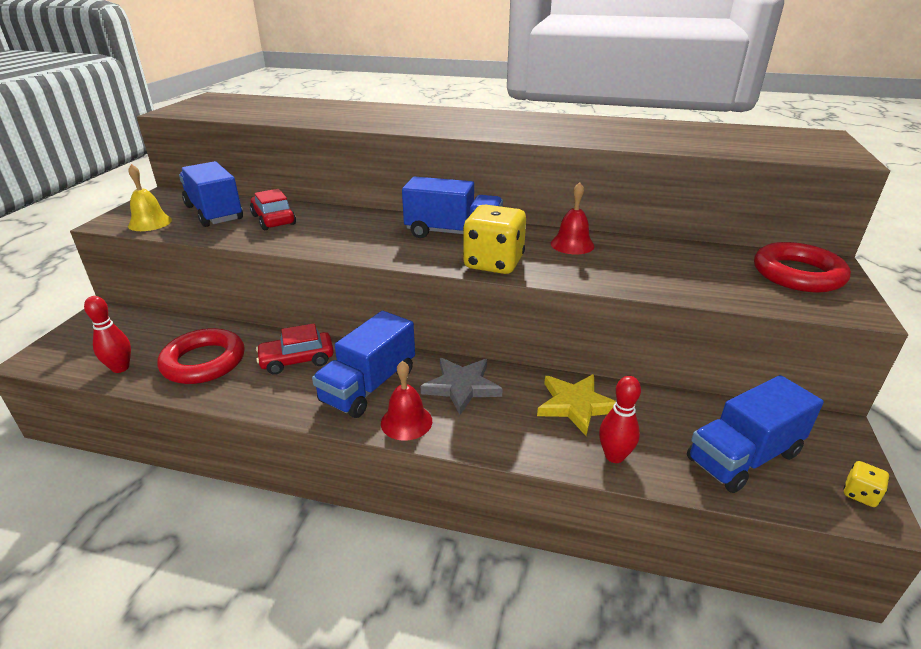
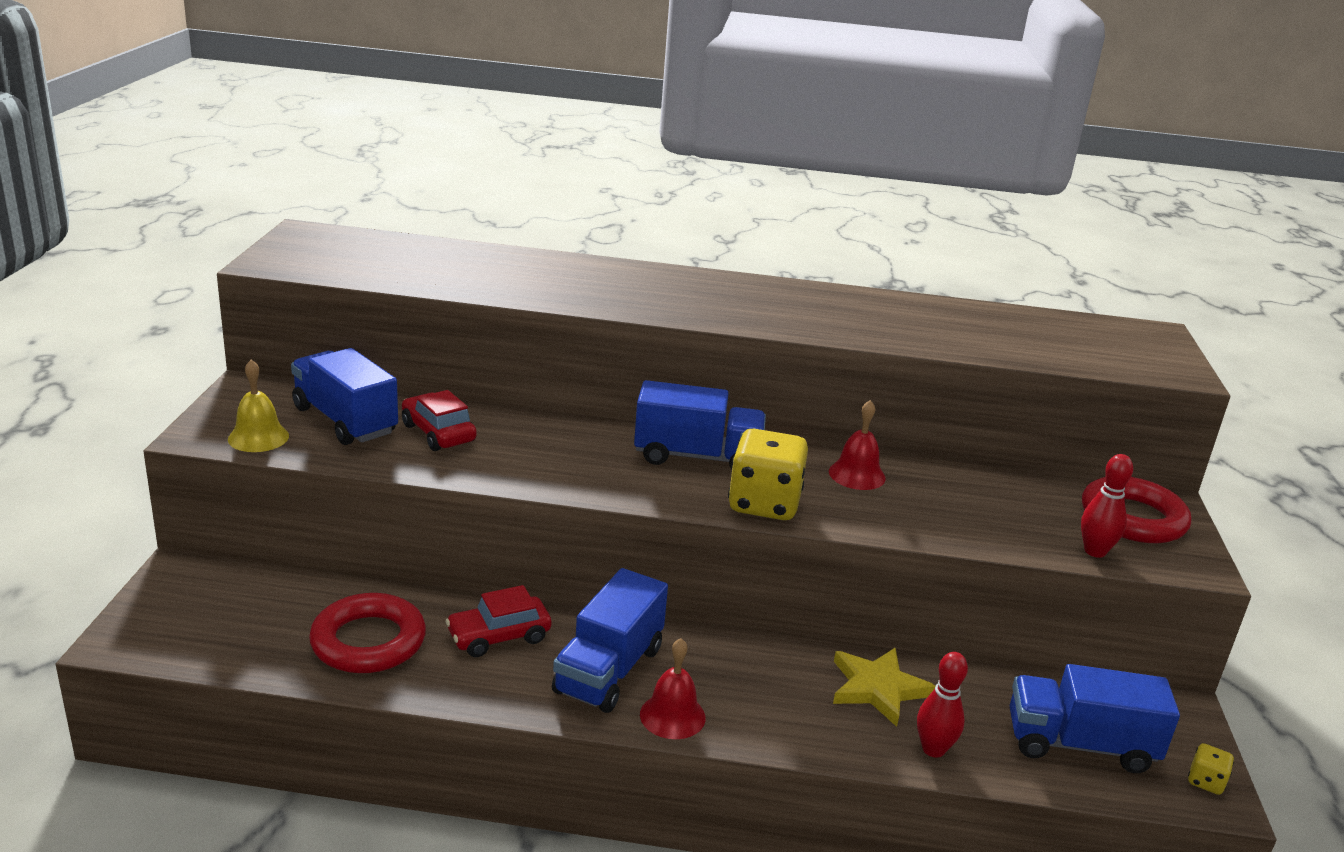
camera: 10 degrees left, 5 degrees down
red bowling pin [84,296,131,373] -> red bowling pin moved to [1081,454,1133,558]
grey star [421,358,503,415] -> none
blue truck [687,375,824,493] -> blue truck turned 45 degrees clockwise [1010,664,1180,773]

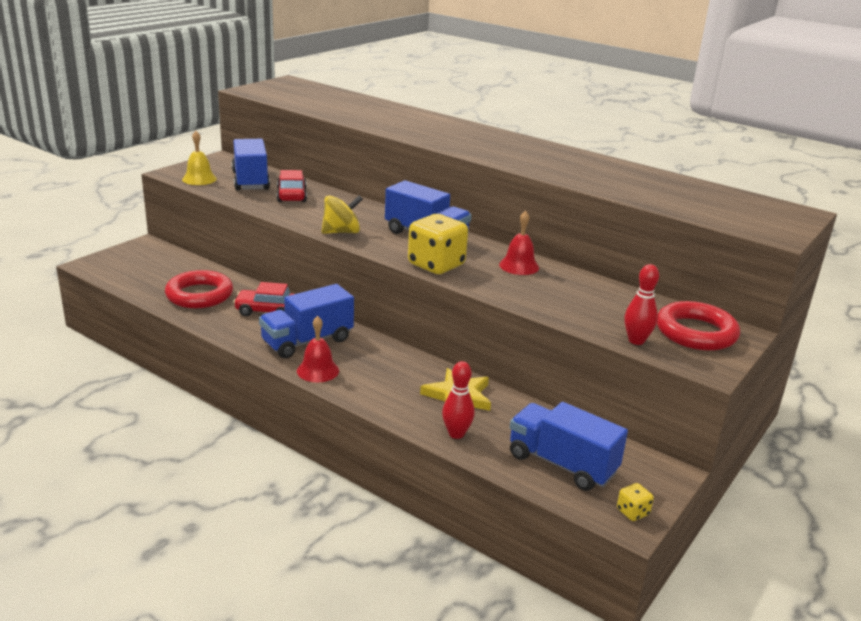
camera: 30 degrees right, 0 degrees up
none -> yellow spinning top [322,195,363,234]

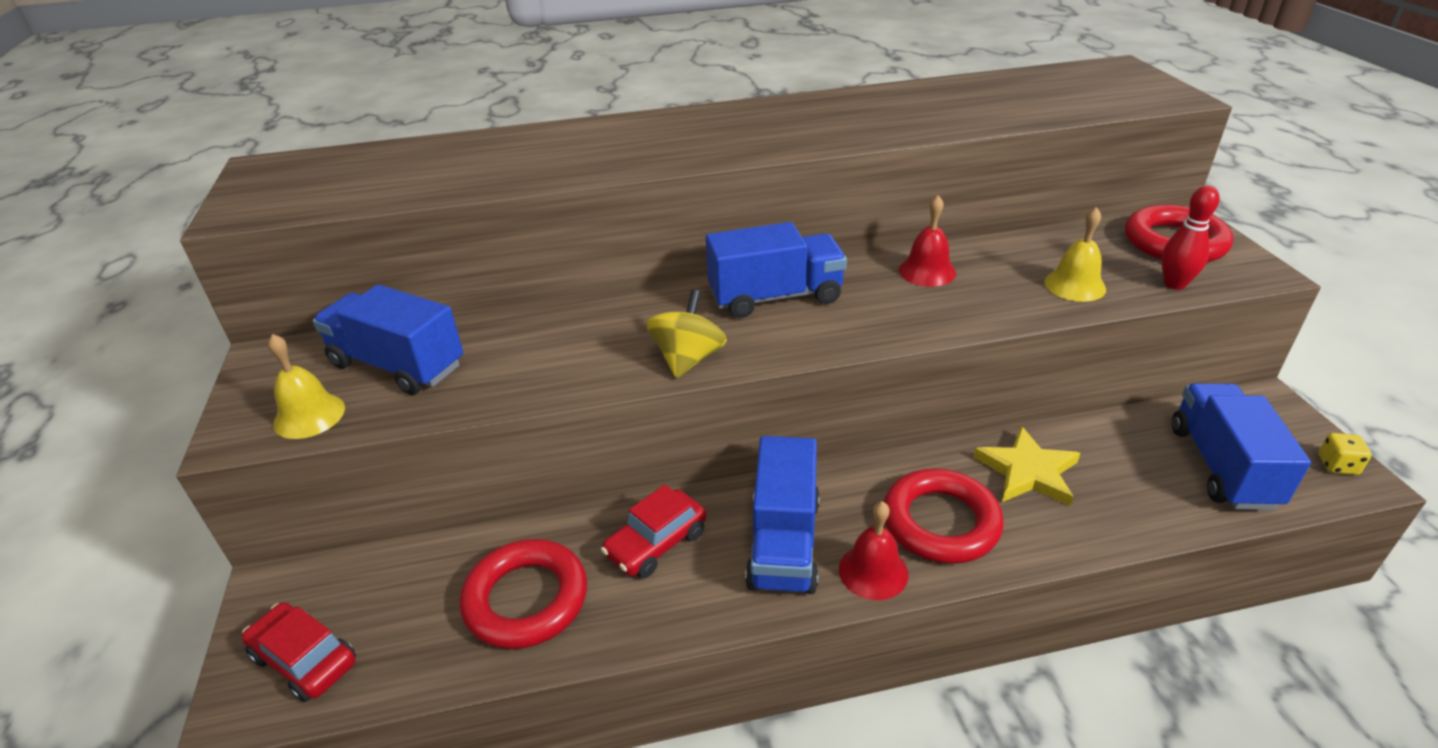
camera: 45 degrees left, 10 degrees up
red car [277,170,307,202] -> red car moved to [241,602,356,702]
yellow dice [408,214,468,274] -> none
red bowling pin [442,361,475,439] -> none
blue truck [510,402,628,491] -> blue truck turned 105 degrees clockwise [1172,383,1311,510]
none -> red ring [884,469,1004,564]
none -> yellow bell [1044,207,1106,302]

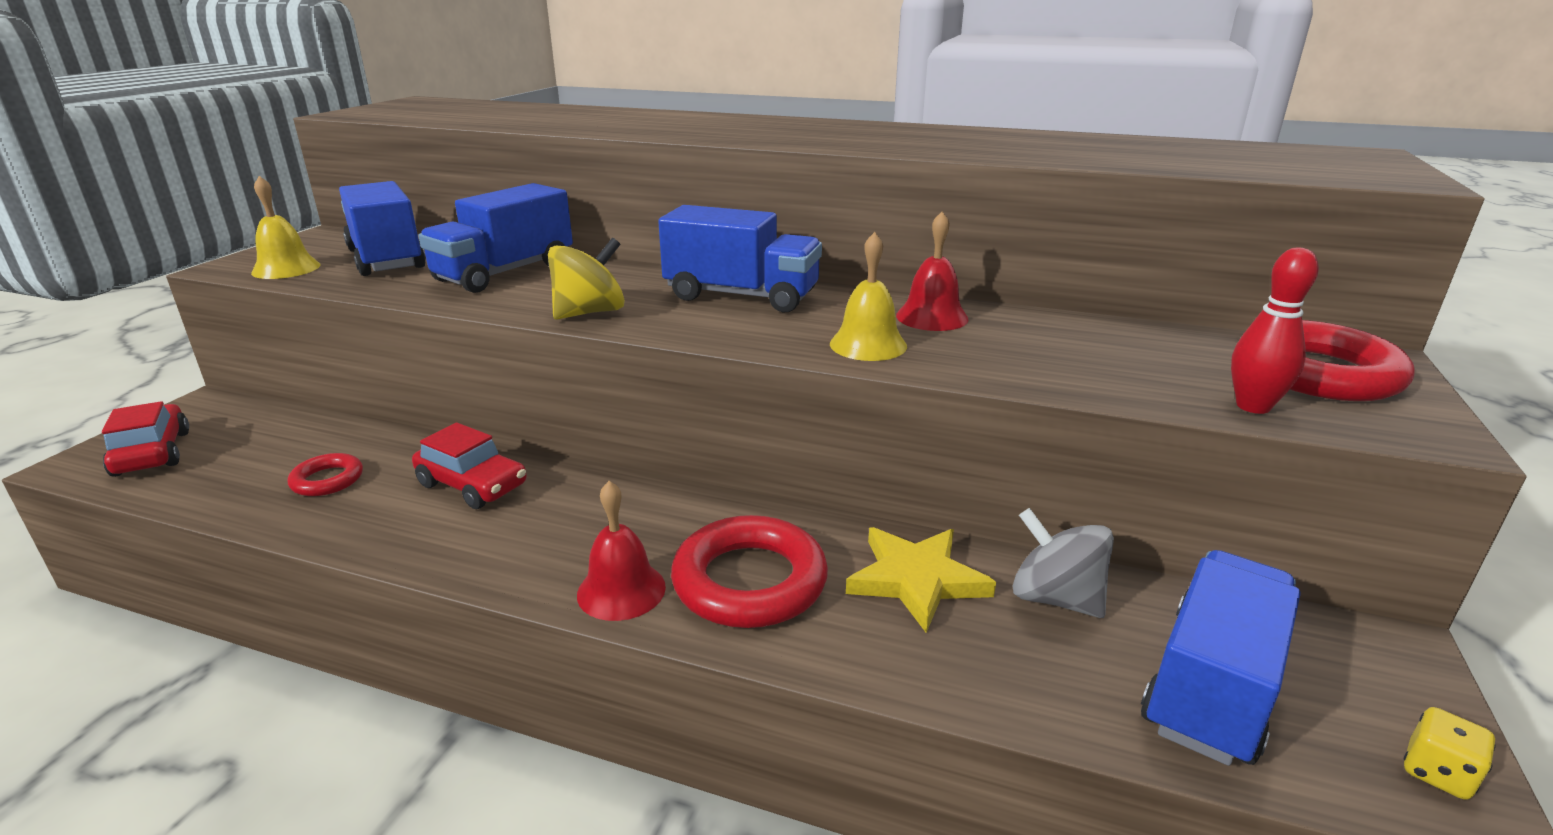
camera: 30 degrees right, 10 degrees down
red ring [460,539,587,649] -> red ring [288,453,363,496], size x0.52
red car [601,484,706,578] -> red car turned 135 degrees counterclockwise [412,422,527,509]
blue truck [745,436,820,594] -> blue truck moved to [418,183,573,293]
yellow bell [1044,207,1106,302] -> yellow bell moved to [830,232,907,361]
none -> grey spinning top [1013,508,1114,618]

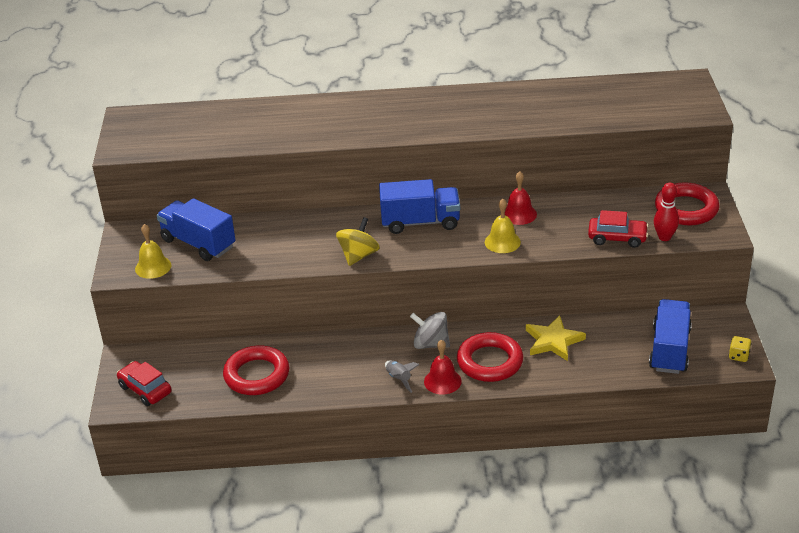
camera: 20 degrees left, 10 degrees up
red ring [288,453,363,496] -> red ring [223,345,289,395], size x1.91
red car [412,422,527,509] -> red car moved to [588,210,649,248]
blue truck [418,183,573,293] -> none
grey spinning top [1013,508,1114,618] -> grey spinning top moved to [410,312,450,349]
none -> grey rocket [385,360,420,393]

